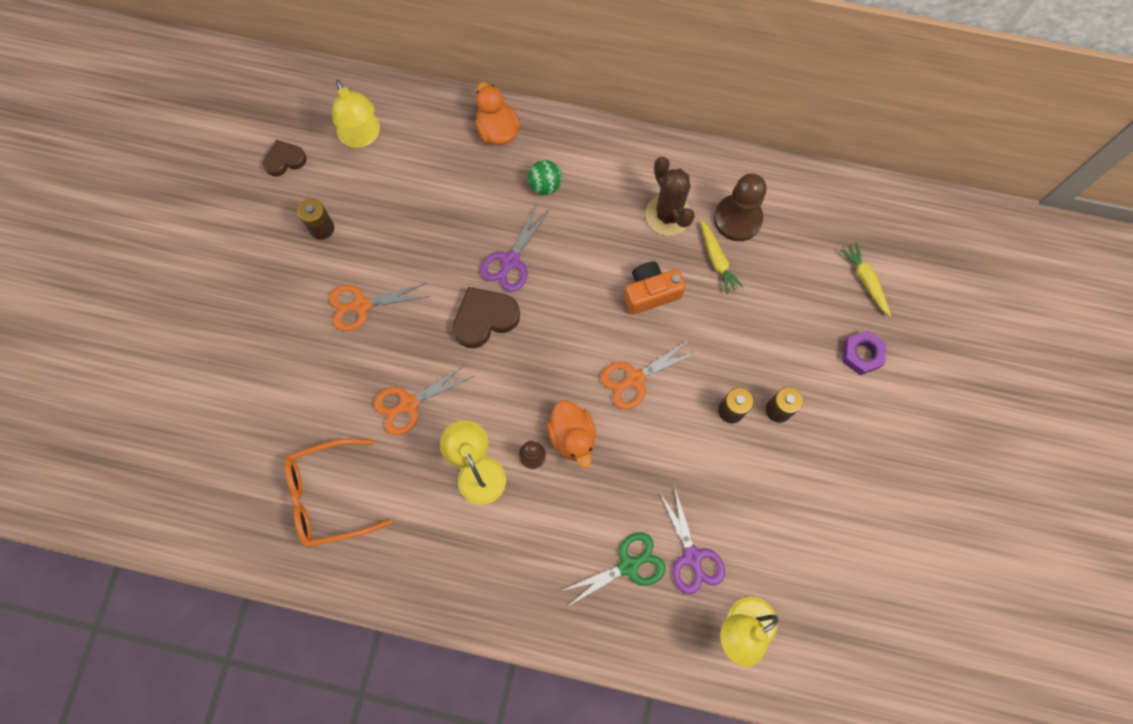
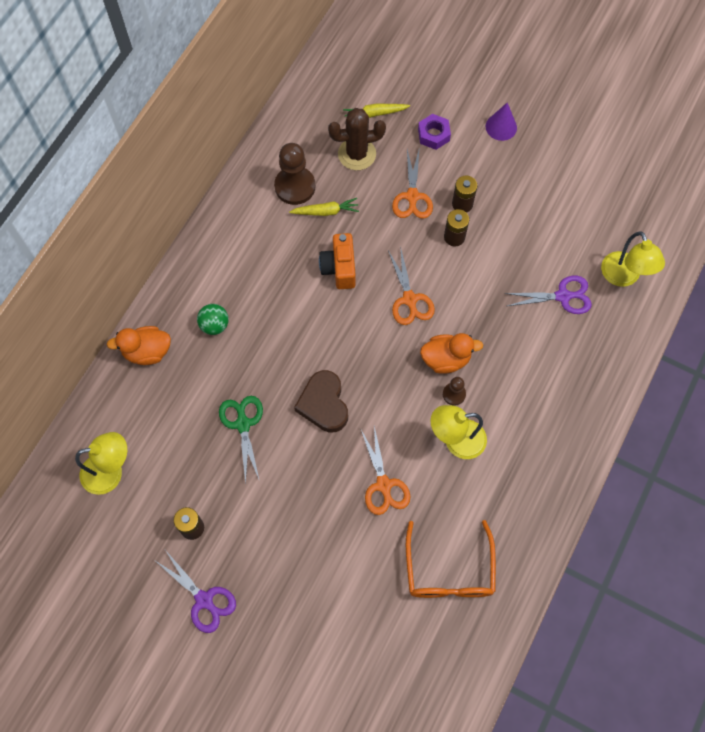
camera: 75 degrees left, 5 degrees down
brown heart [263,140,307,177] -> none
orange scissors [329,283,427,331] -> orange scissors moved to [392,150,433,219]
purple scissors [480,204,549,292] -> purple scissors moved to [156,551,236,633]
green scissors [561,532,666,606] -> green scissors moved to [219,396,263,484]
brown cactus [645,157,695,236] -> brown cactus moved to [328,108,386,170]
none -> purple cone [486,103,517,141]

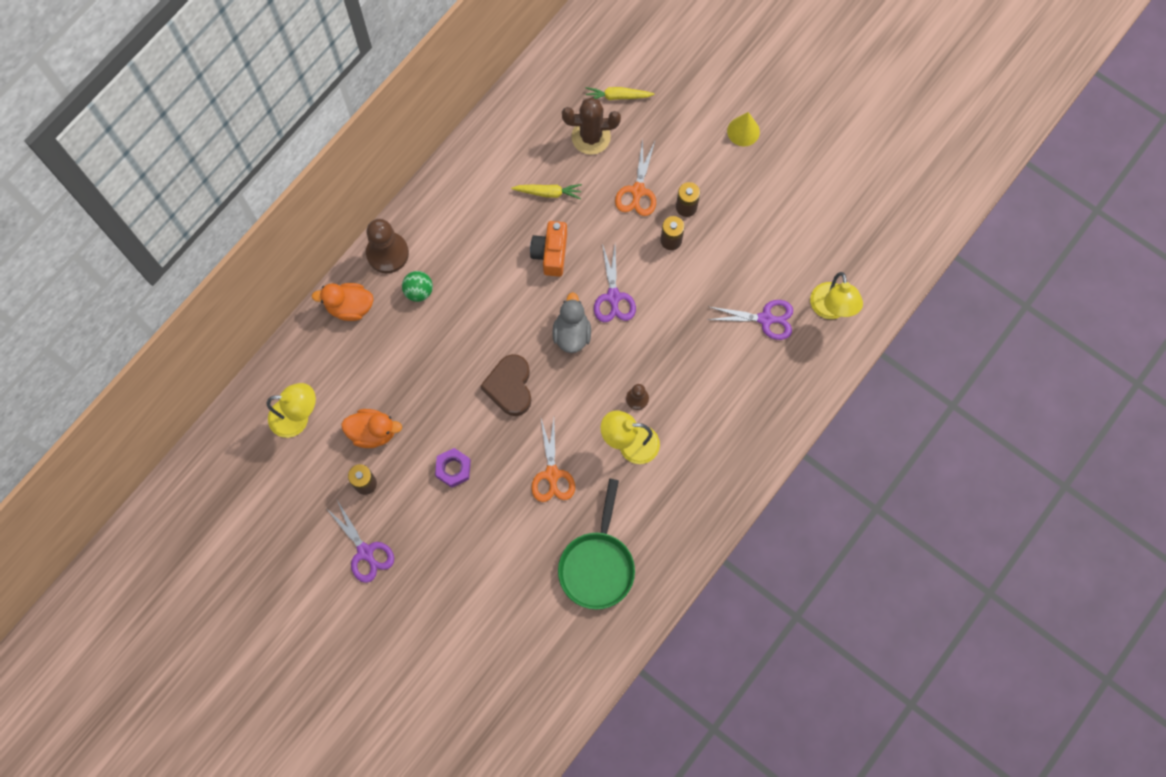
camera: 10 degrees right, 5 degrees up
green scissors [219,396,263,484] -> none
brown pawn [274,143,315,205] -> brown pawn moved to [366,219,409,273]
orange scissors [388,246,435,325] -> purple scissors [594,244,636,322]
orange glasses [406,520,496,598] -> green pan [558,479,635,610]
purple nut [418,114,451,150] -> purple nut moved to [435,448,471,488]
orange duck [420,333,483,374] -> orange duck moved to [341,409,402,448]
purple cone [486,103,517,141] -> yellow cone [727,112,760,146]
none -> grey duck [552,292,591,353]

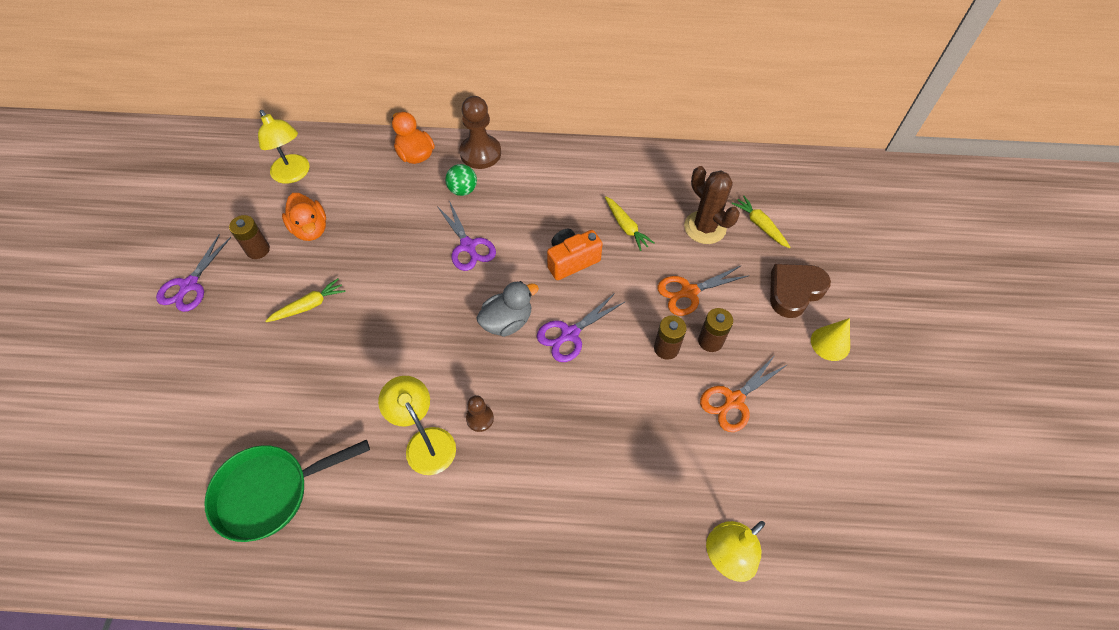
camera: 55 degrees right, 15 degrees down
purple nut [435,448,471,488] -> yellow carrot [266,278,346,322]
brown heart [480,354,531,416] -> brown heart moved to [770,264,831,318]
orange scissors [531,419,575,502] -> orange scissors moved to [700,354,788,432]
purple scissors [707,300,793,340] -> purple scissors moved to [437,201,496,271]

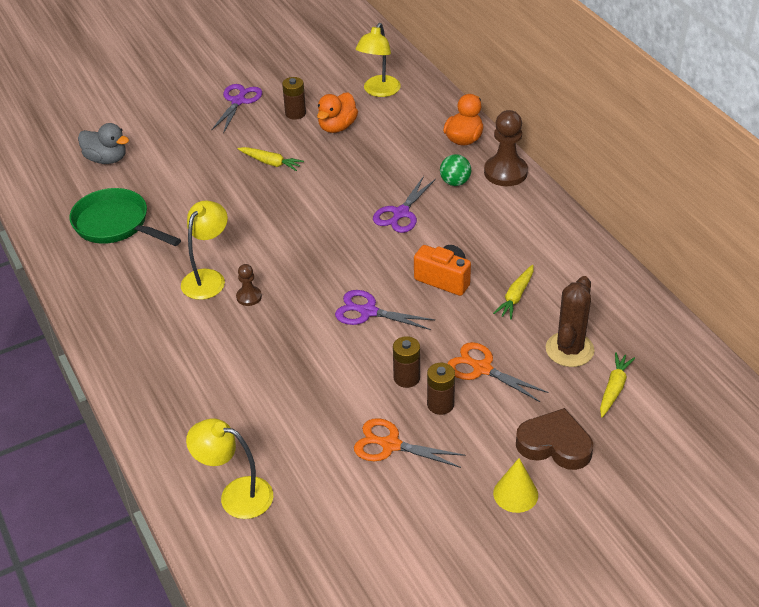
camera: 60 degrees right, 15 degrees down
purple scissors [156,234,231,312] -> purple scissors turned 120 degrees clockwise [211,84,262,133]
grey duck [476,281,539,337] -> grey duck moved to [78,123,129,164]

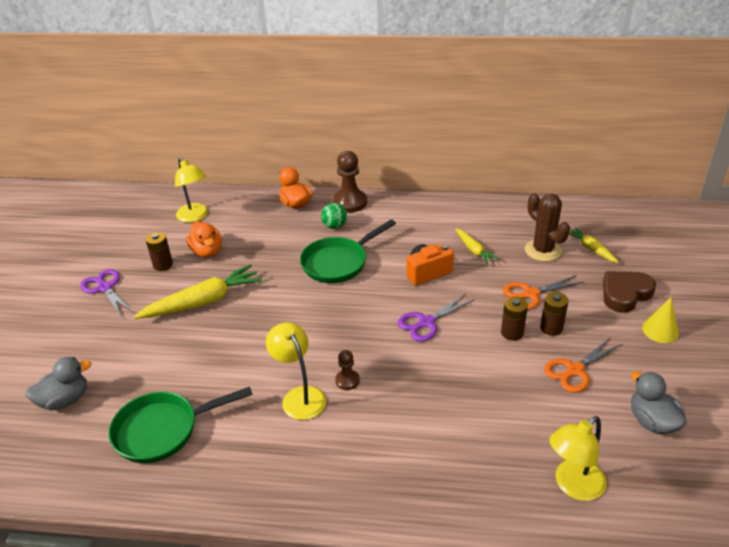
camera: 55 degrees left, 5 degrees down
yellow carrot [237,147,304,171] -> yellow carrot [134,264,262,319], size x1.87
purple scissors [373,176,436,233] -> green pan [300,219,396,283]
none -> grey duck [631,371,687,434]

